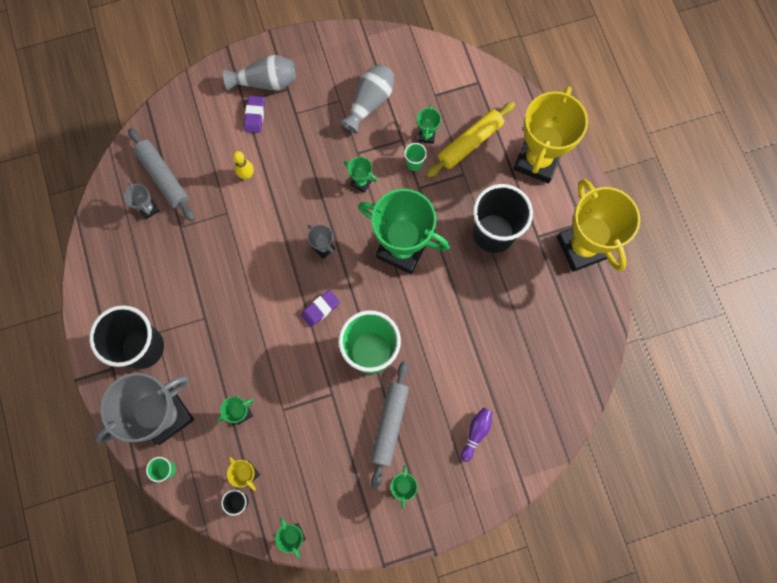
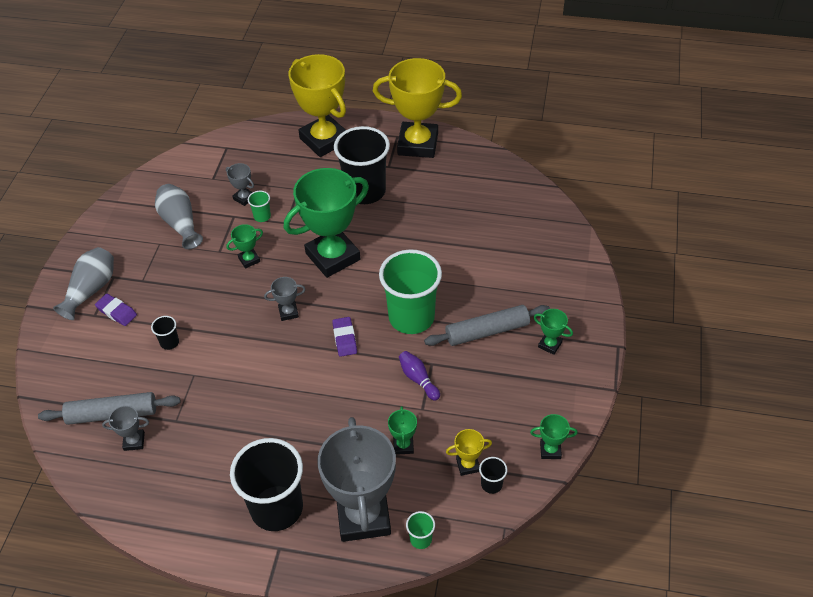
camera: 60 degrees left, 25 degrees down
yellow bowling pin [233,151,254,180] -> black cup [151,316,179,350]
grey rolling pin [370,361,409,489] -> grey rolling pin turned 60 degrees counterclockwise [424,305,550,346]
green trophy [417,105,441,144] -> grey trophy [226,163,254,206]
yellow rolling pin [426,102,515,177] -> none
purple bowling pin [461,408,492,462] -> purple bowling pin moved to [399,351,440,401]

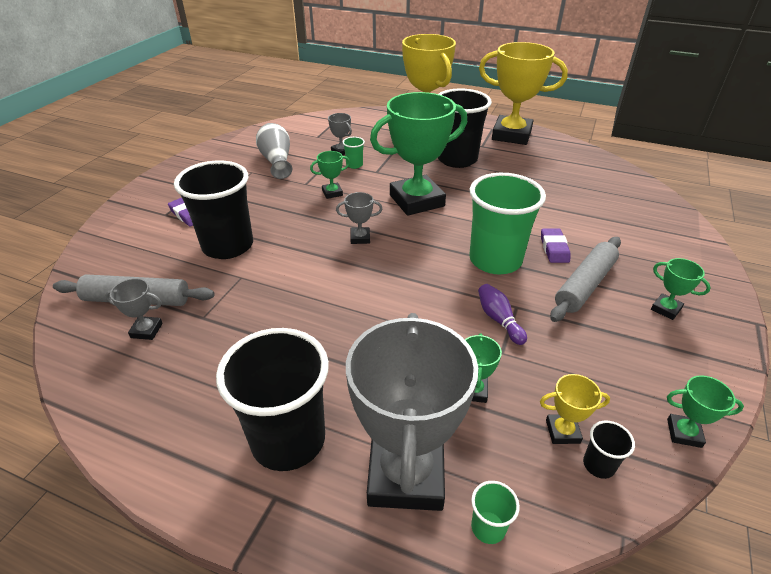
camera: 10 degrees right, 10 degrees down
grey vase [53,247,114,320] -> none
black cup [151,316,179,350] -> black cup [174,161,253,259], size x2.45
purple eraser [332,317,357,357] -> purple eraser moved to [541,228,570,263]
grey rolling pin [424,305,550,346] -> grey rolling pin turned 45 degrees counterclockwise [550,237,621,322]

